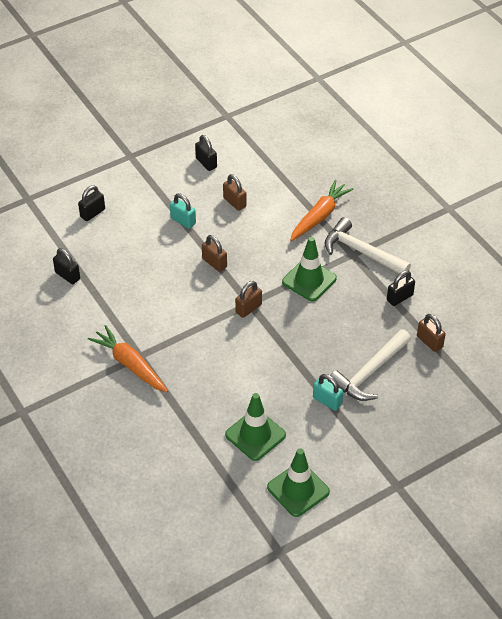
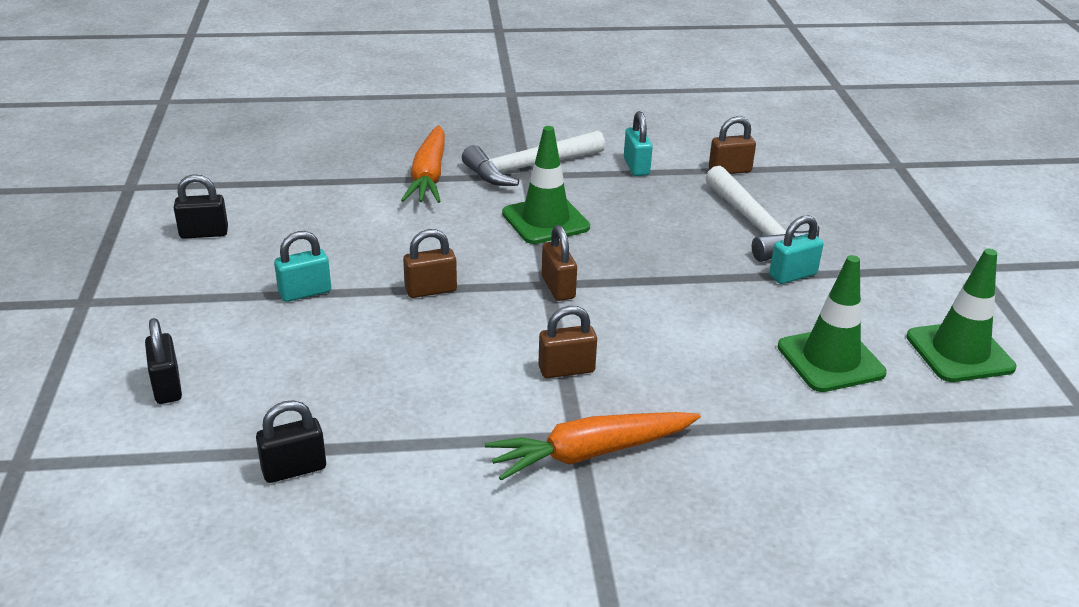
camera: 65 degrees left, 15 degrees down
brown padlock [223,174,246,211] -> brown padlock moved to [538,306,597,378]
orange carrot [290,180,353,241] -> orange carrot turned 150 degrees counterclockwise [401,125,445,203]
black padlock [387,270,415,306] -> turquoise padlock [624,111,653,176]

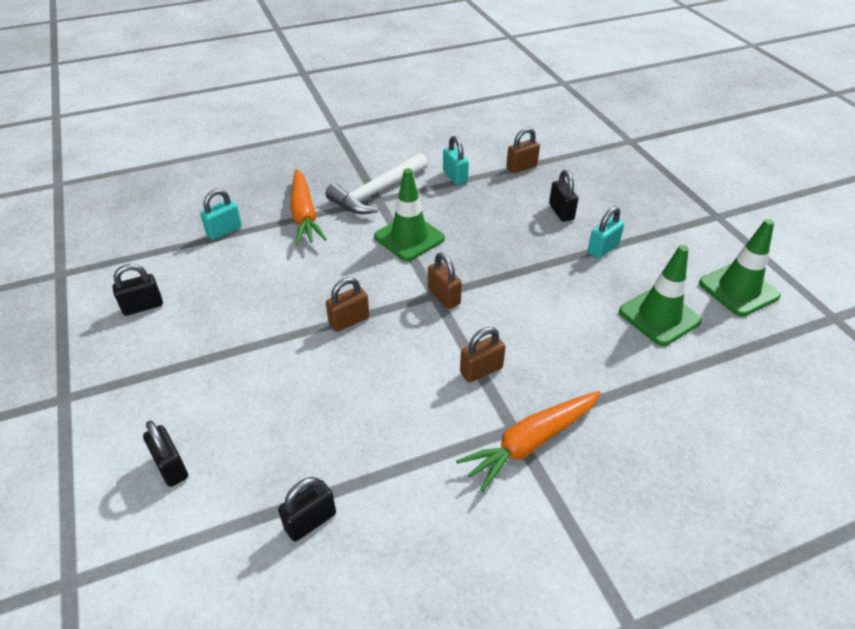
camera: 15 degrees left, 10 degrees up
turquoise padlock [274,231,331,302] -> turquoise padlock moved to [200,189,242,240]
white hammer [706,166,819,262] -> black padlock [549,170,578,222]

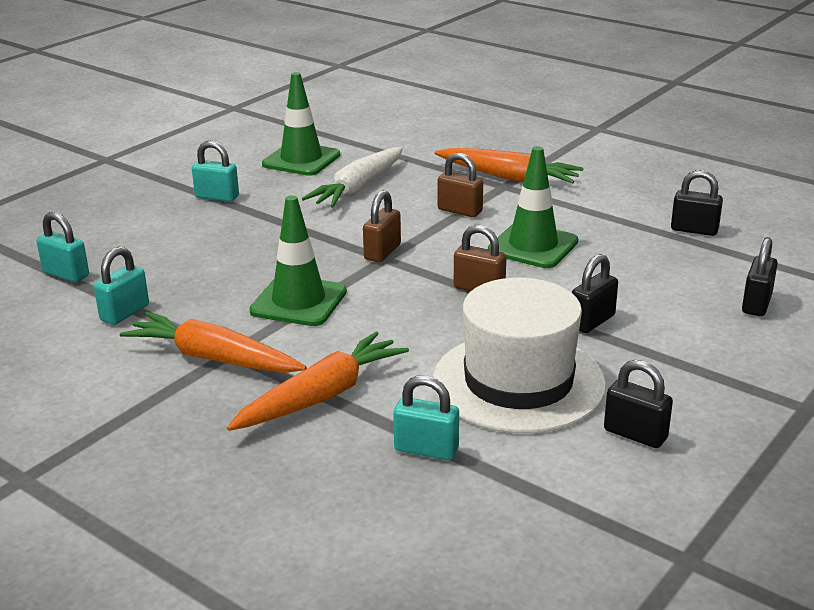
camera: 120 degrees left, 15 degrees down
white hammer [325,153,428,214] -> orange carrot [120,312,307,373]
brown padlock [506,127,540,173] -> turquoise padlock [36,212,89,282]
black padlock [549,170,578,222] -> black padlock moved to [572,254,618,333]
green traffic cone [699,219,781,317] -> green traffic cone moved to [488,146,578,268]
none -> white carrot [302,147,403,208]
none -> white hat [433,278,606,433]

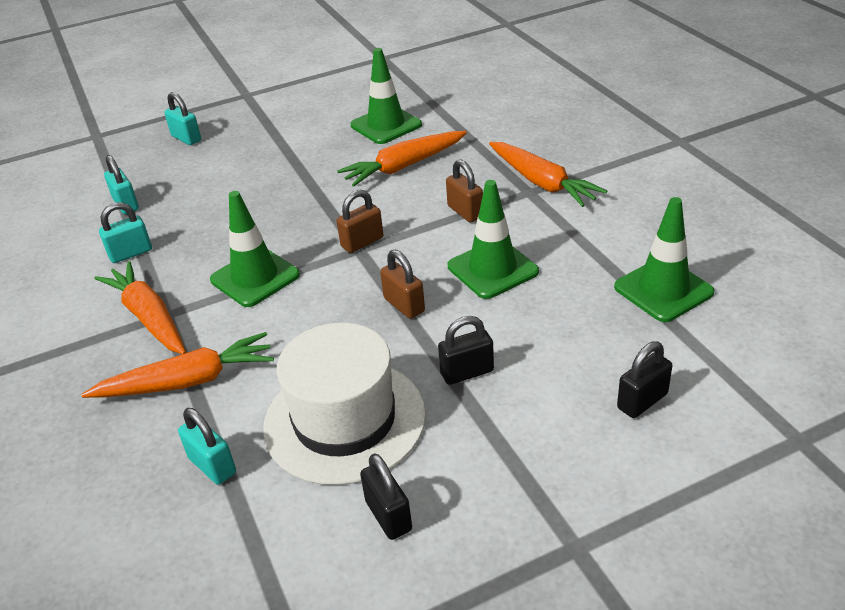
camera: 30 degrees right, 10 degrees up
turquoise padlock [192,140,239,202] -> turquoise padlock moved to [164,92,201,145]
white carrot [302,147,403,208] -> orange carrot [337,131,467,187]
black padlock [671,170,723,236] -> green traffic cone [614,197,714,322]

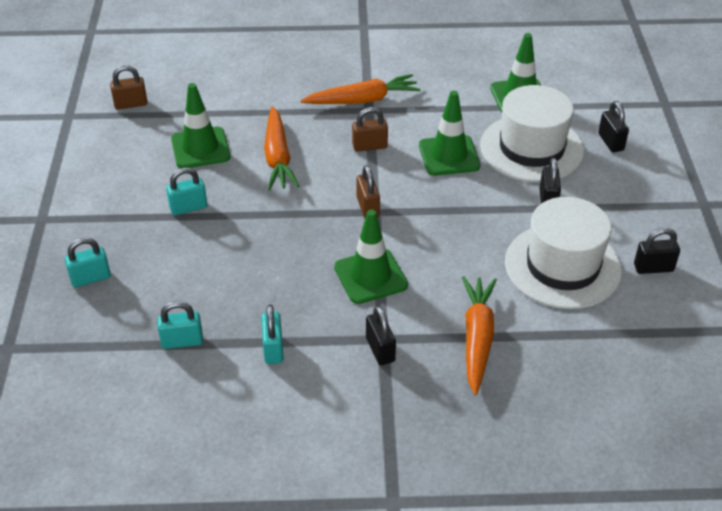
camera: 70 degrees left, 5 degrees up
orange carrot [94,261,186,354] -> black padlock [366,306,396,365]
turquoise padlock [178,408,236,485] -> turquoise padlock moved to [166,167,207,216]
brown padlock [380,250,425,319] -> brown padlock moved to [110,65,148,110]
none -> white hat [480,85,584,182]

